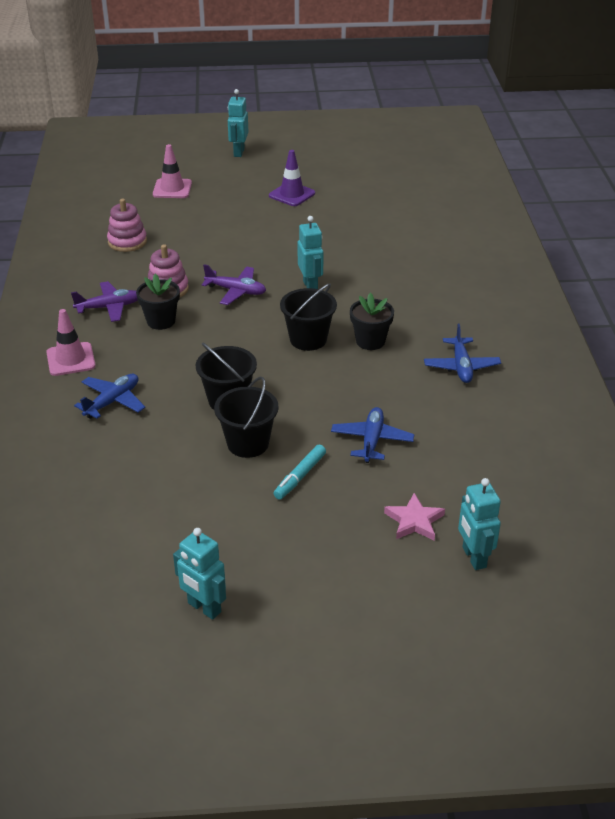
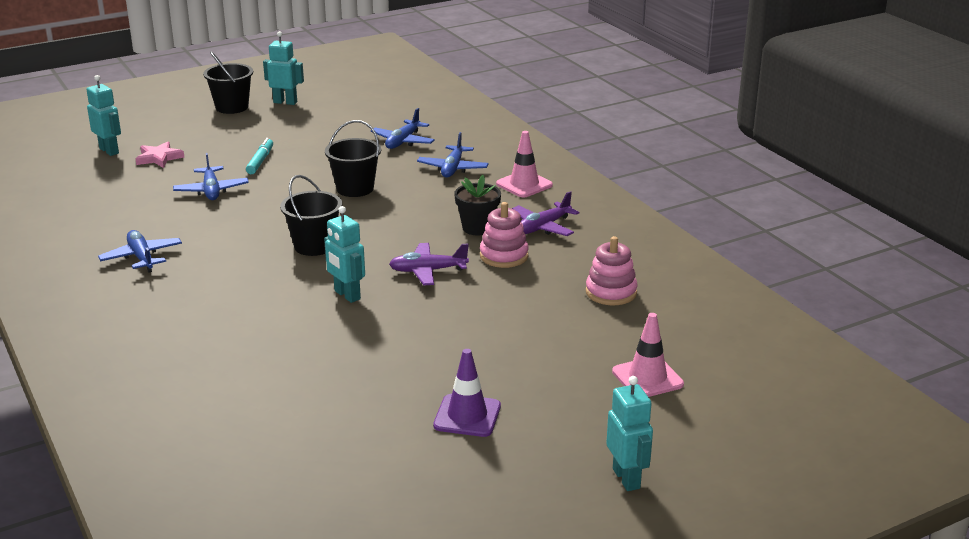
camera: 155 degrees right, 10 degrees down
black bucket [214,377,279,458] -> black bucket moved to [203,52,253,114]
black flower pot [350,293,394,350] -> none
none -> blue plane [371,108,435,149]

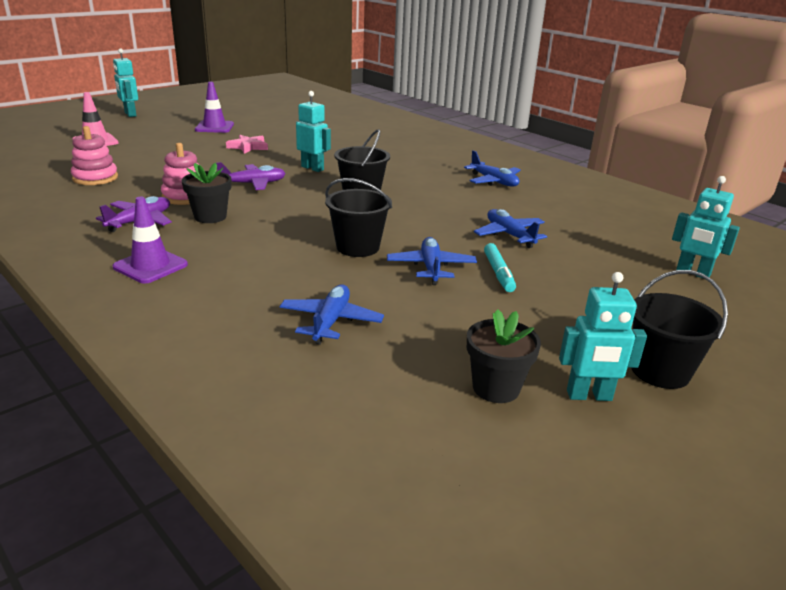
camera: 165 degrees right, 0 degrees up
pink star [135,141,184,168] -> pink star moved to [226,135,268,154]
blue plane [417,132,489,178] -> blue plane moved to [387,237,477,285]
pink traffic cone [496,131,553,198] -> purple traffic cone [113,197,188,284]
none -> black flower pot [467,310,541,403]

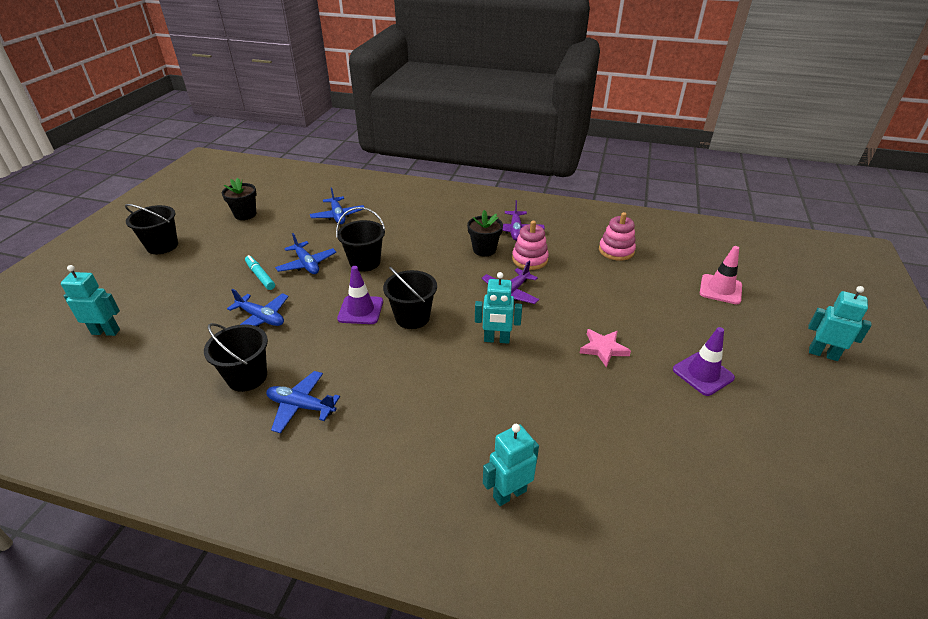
camera: 150 degrees right, 10 degrees up
purple traffic cone [113,197,188,284] -> purple traffic cone moved to [337,266,383,324]
turquoise robot [559,272,647,401] -> turquoise robot moved to [483,424,539,506]
none -> black bucket [204,323,268,392]

